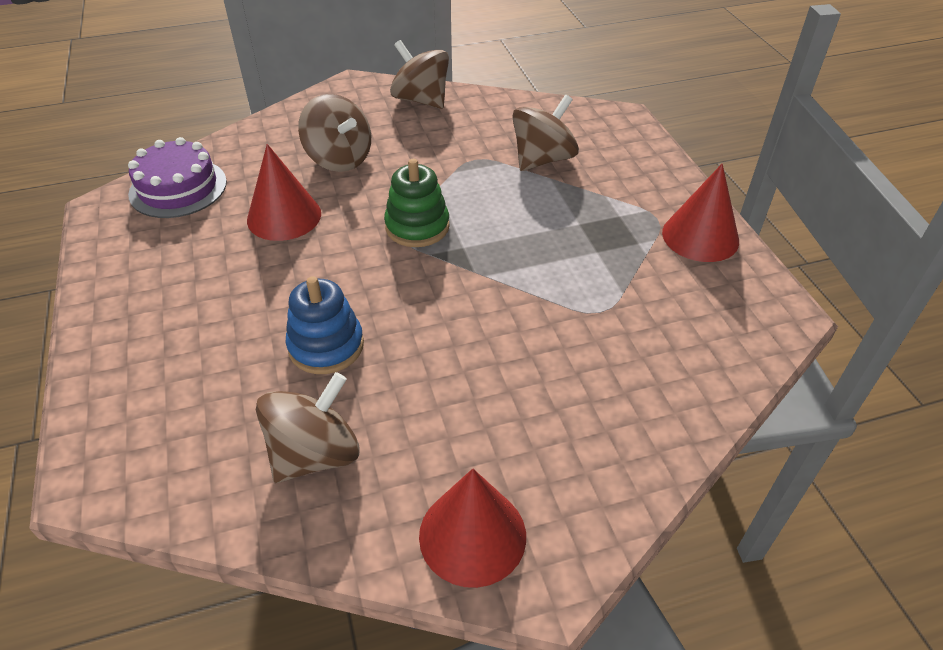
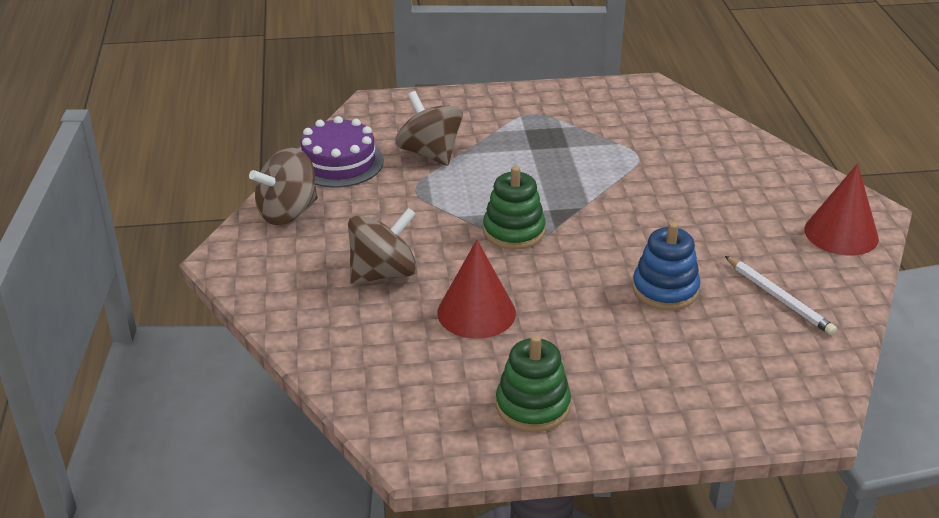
camera: 80 degrees left, 10 degrees down
purple cake [128,137,227,218] -> purple cake moved to [301,116,384,187]
brown spinning top [256,372,360,483] -> white pencil [725,256,837,335]
red cone [662,164,739,262] -> none
none -> green stacking toy [496,335,571,432]

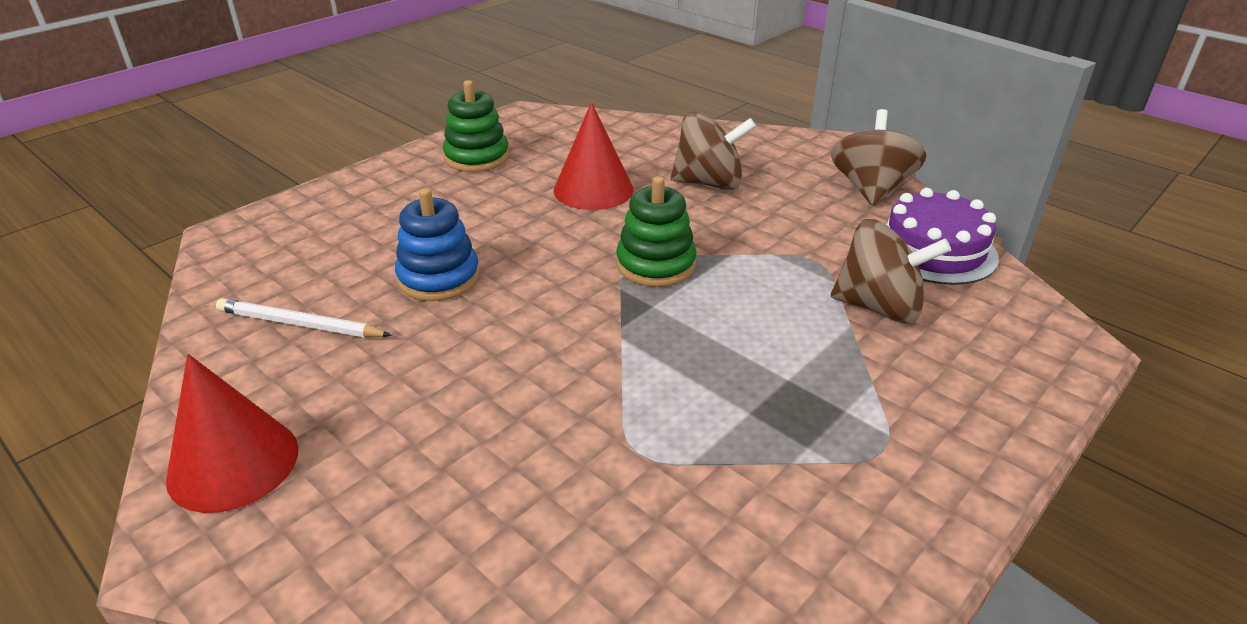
camera: 140 degrees right, 0 degrees up
brown spinning top [348,208,417,284] -> brown spinning top turned 105 degrees counterclockwise [671,112,756,190]

